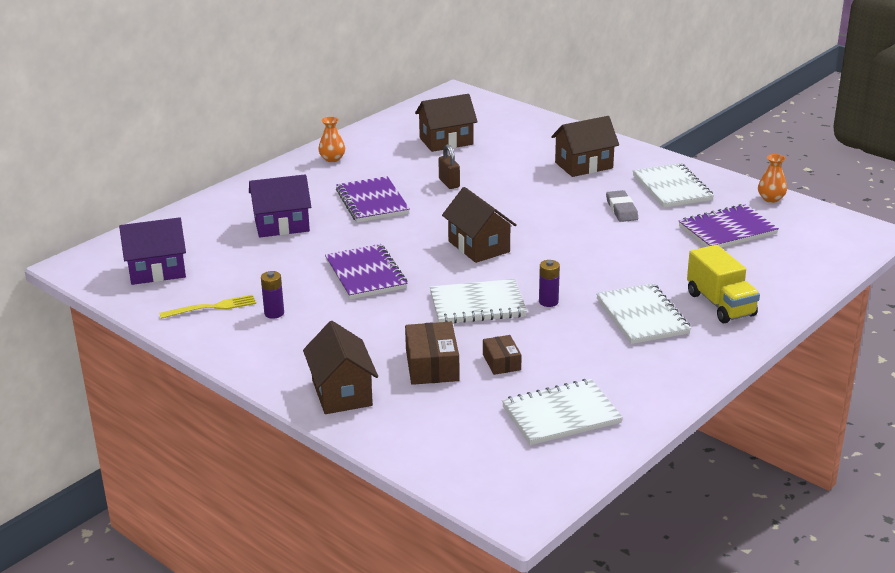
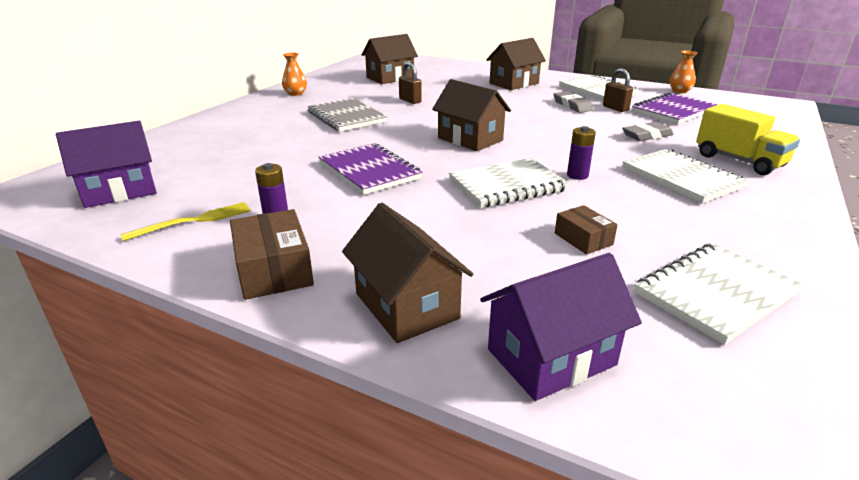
camera: 15 degrees left, 0 degrees up
purple house [249,174,311,237] -> purple house moved to [480,253,642,401]
purple notebook [336,176,410,222] -> grey notebook [308,98,387,132]
brown box [405,322,460,385] -> brown box moved to [230,209,314,300]
none -> brown padlock [603,68,633,112]
none -> grey eraser [622,122,674,141]

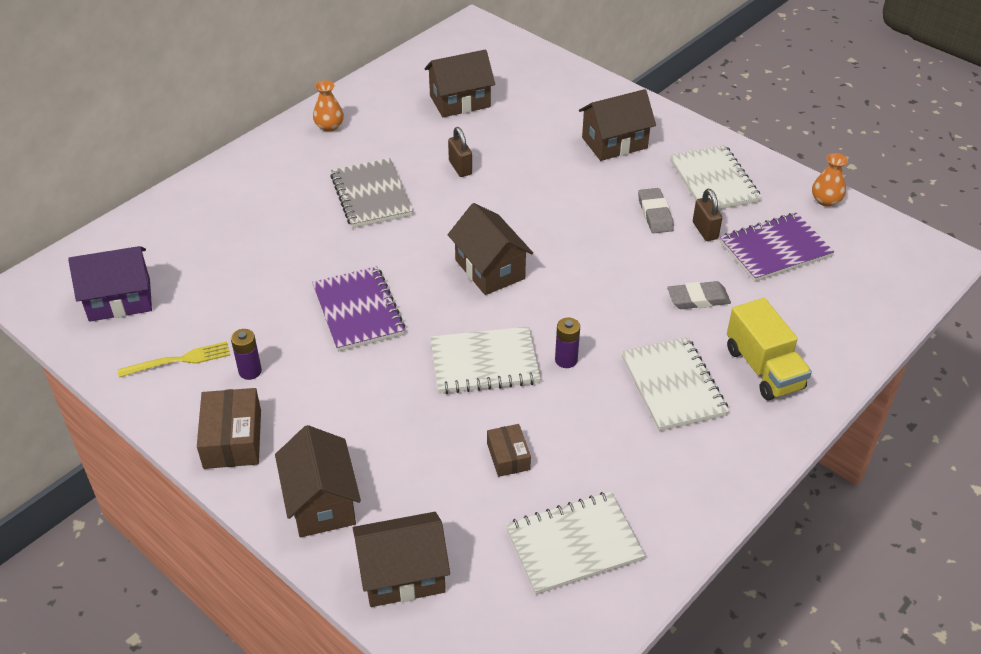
camera: 15 degrees right, 15 degrees up
purple house [480,253,642,401] -> brown house [353,512,450,607]

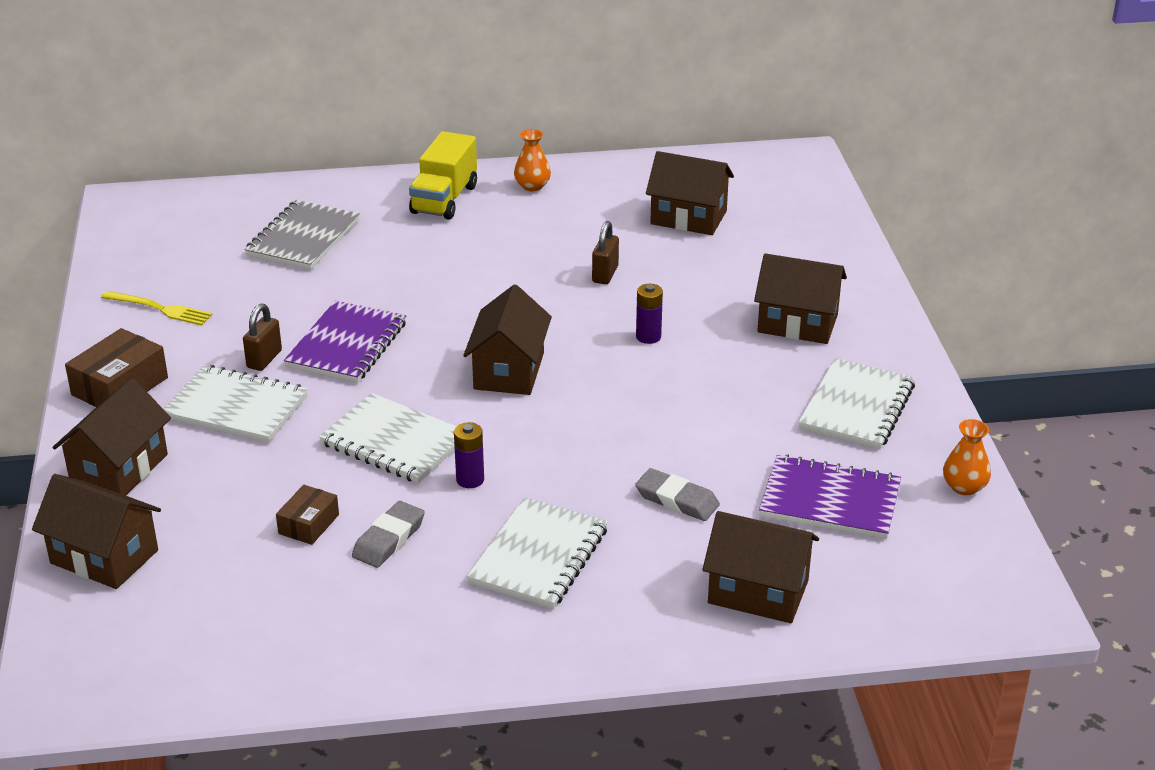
camera: 40 degrees right, 10 degrees down
purple house [68,246,152,322] -> none
purple battery [231,329,262,380] -> purple battery moved to [636,284,663,344]
grey notebook [330,158,413,228] -> grey notebook moved to [244,200,360,270]
white notebook [506,492,645,595] -> white notebook moved to [164,365,308,443]
grey eraser [638,188,674,233] -> grey eraser moved to [352,501,425,568]
brown padlock [693,189,722,241] -> brown padlock moved to [243,304,282,371]
yellow truck [727,298,812,401] -> yellow truck moved to [409,131,477,220]
none -> brown house [702,511,819,623]

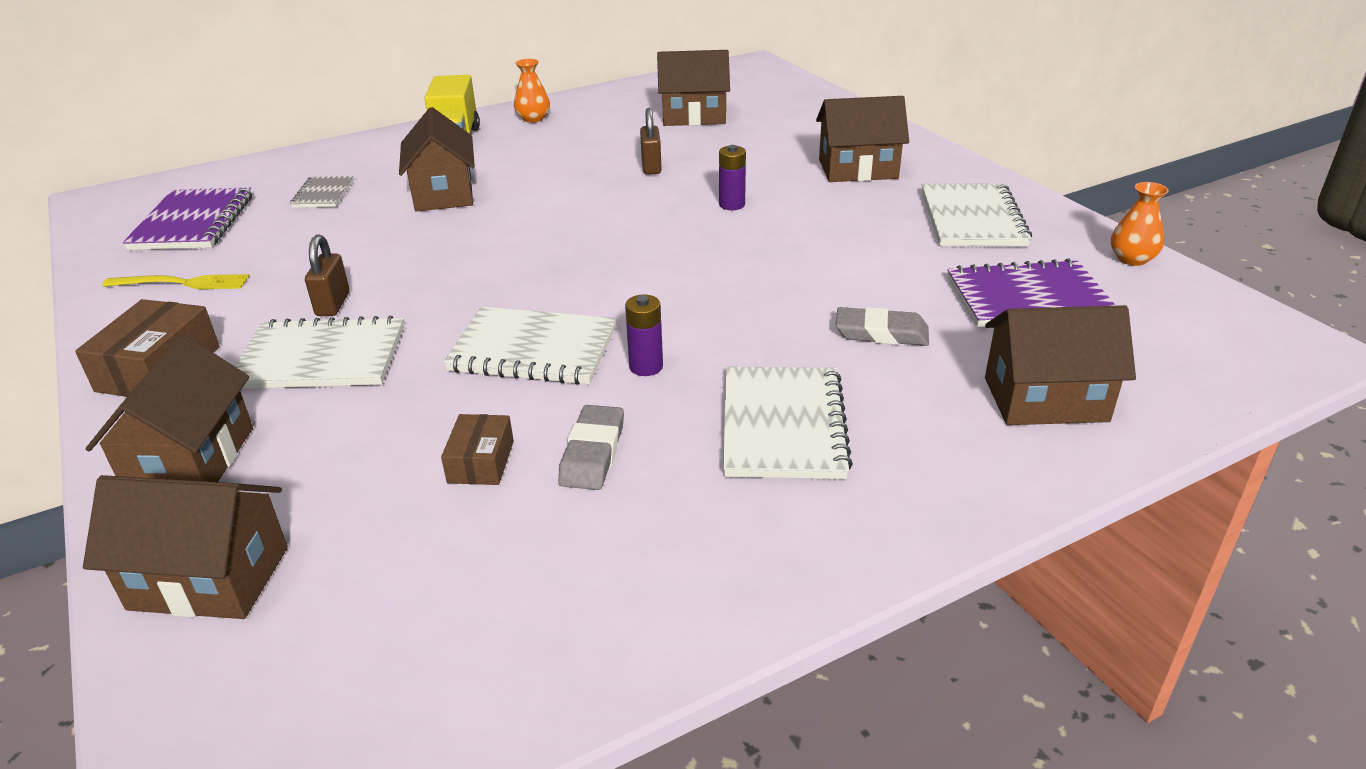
camera: 20 degrees left, 0 degrees up
grey notebook [244,200,360,270] -> grey notebook [290,176,354,208], size x0.56
purple notebook [284,300,406,383] -> purple notebook moved to [123,187,252,250]
brown house [463,284,552,395] -> brown house moved to [399,107,475,212]

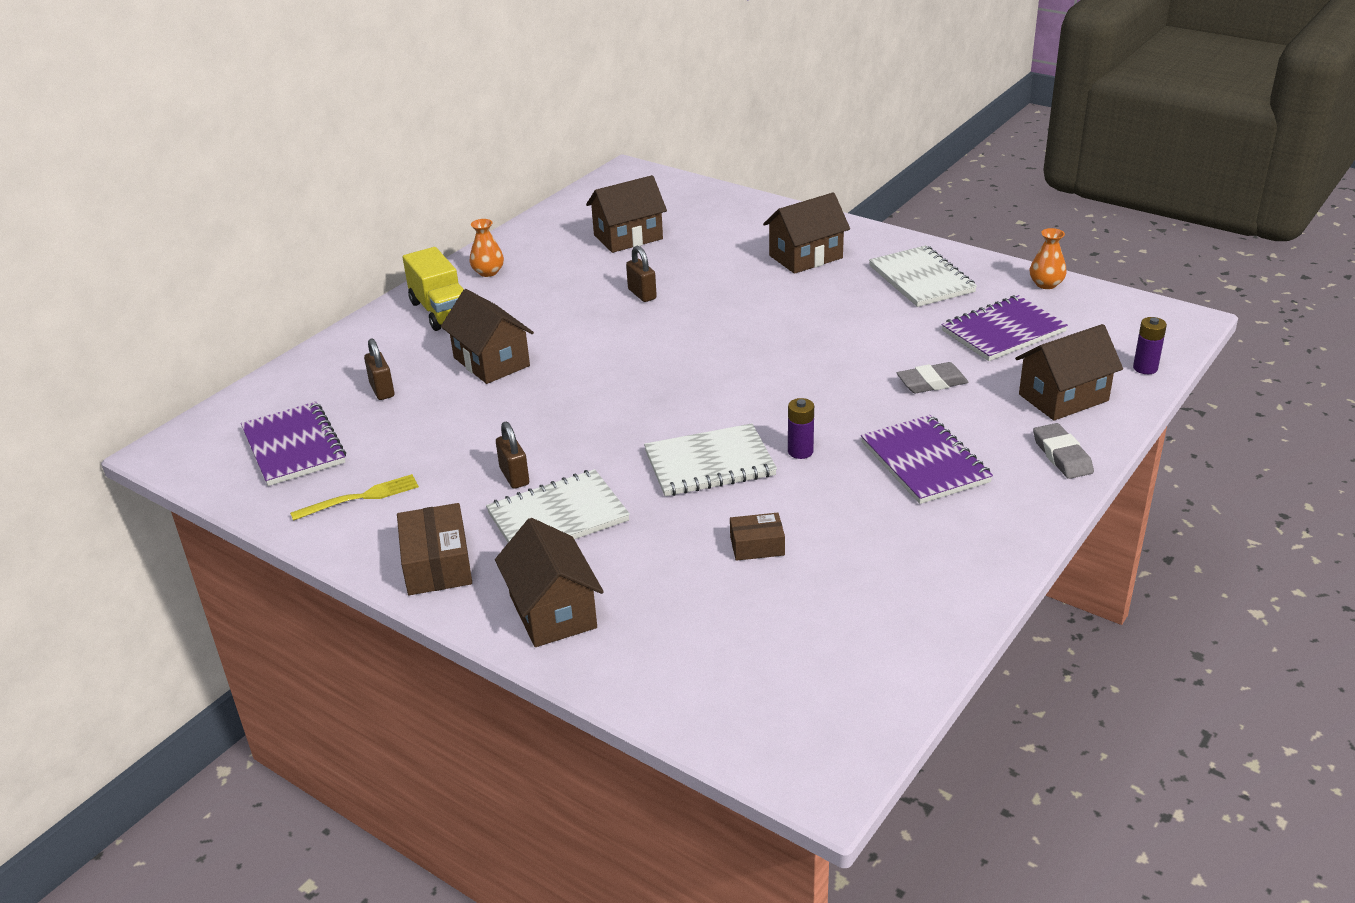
camera: 25 degrees left, 0 degrees up
brown house [83,475,288,619] -> none
grey notebook [290,176,354,208] -> brown padlock [364,338,394,400]
brown box [441,414,514,485] -> brown box turned 75 degrees counterclockwise [730,513,785,561]
grey eraser [558,405,624,490] -> grey eraser moved to [1033,423,1094,479]
purple battery [719,145,746,210] -> purple battery moved to [1133,317,1167,374]
white notebook [723,367,853,479] -> purple notebook [861,415,993,504]

